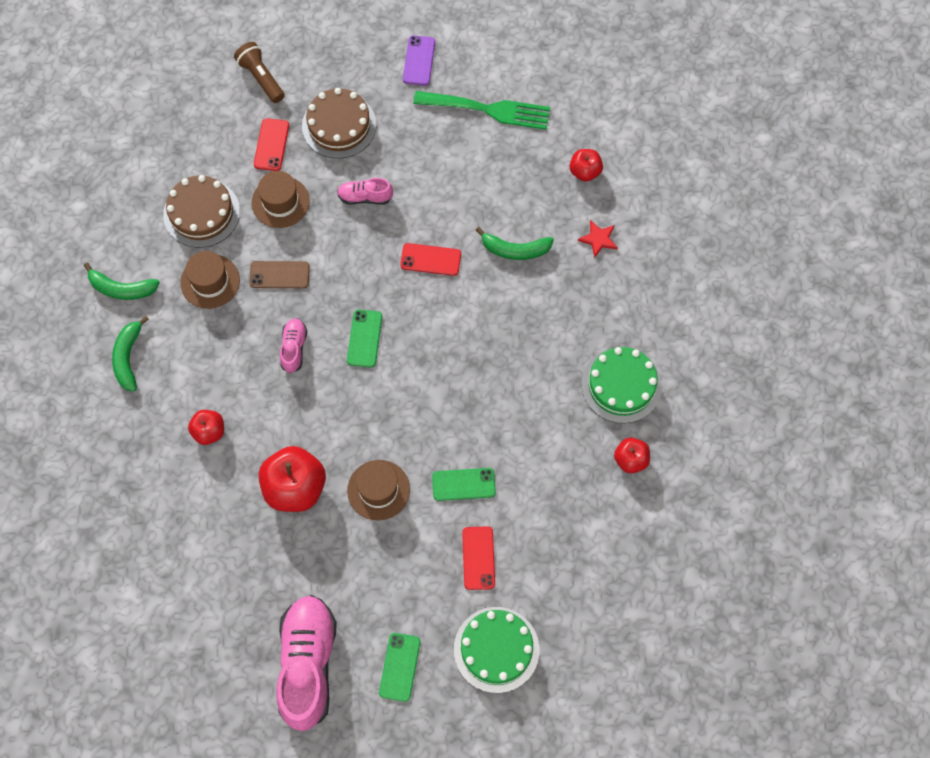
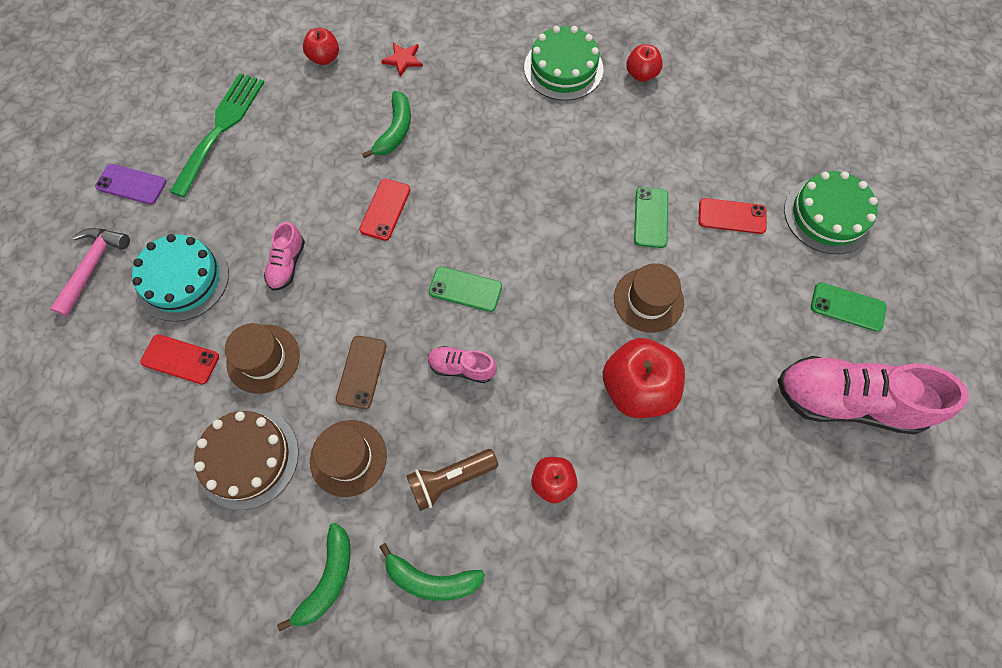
camera: 80 degrees left, 0 degrees up
brown flashlight [234,42,285,103] -> brown flashlight moved to [406,449,498,511]
brown cake [302,88,377,159] -> turquoise cake [132,234,229,322]
none -> pink hammer [50,228,130,316]

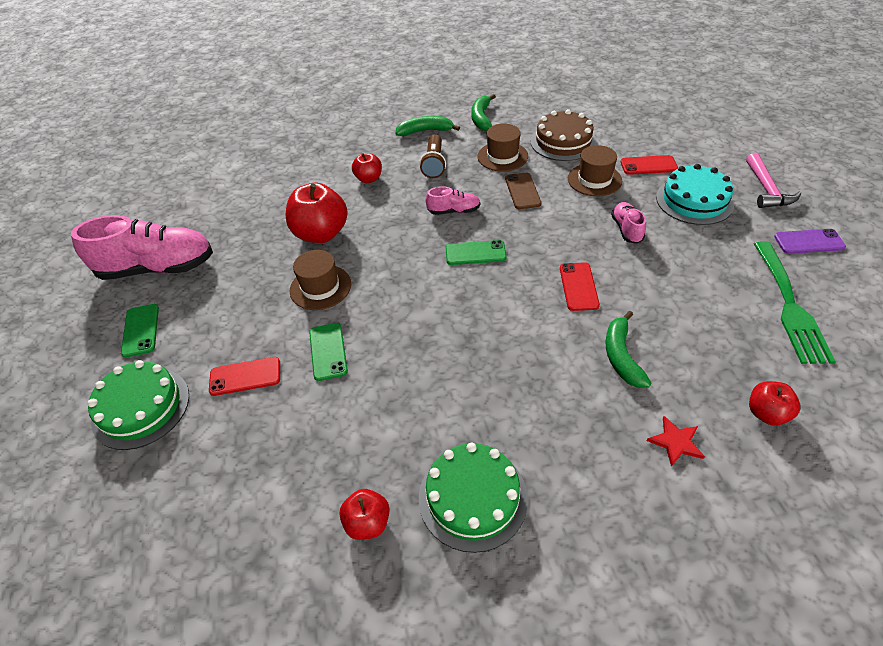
camera: 165 degrees right, 20 degrees down
brown flashlight [406,449,498,511] -> brown flashlight turned 135 degrees clockwise [419,134,446,178]
green phone [811,282,886,332] -> green phone turned 75 degrees clockwise [121,304,159,358]

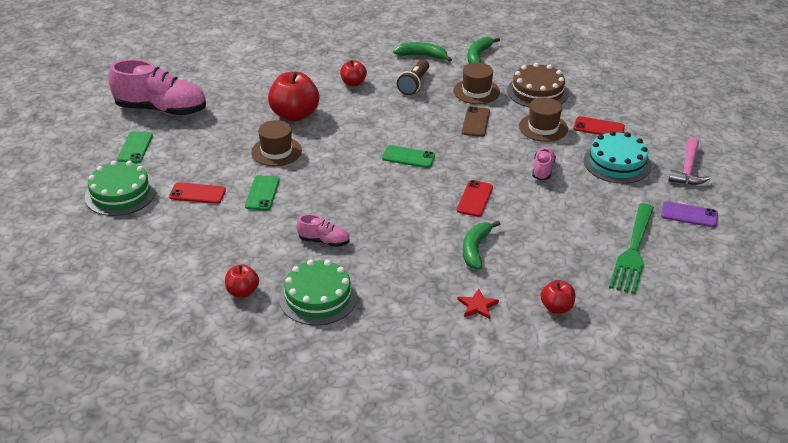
camera: 15 degrees right, 10 degrees down
pink shoe [426,186,480,215] -> pink shoe moved to [297,214,349,247]

